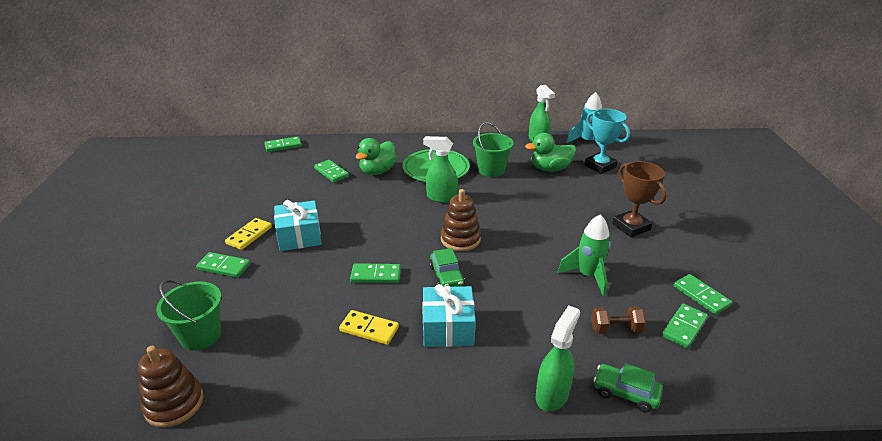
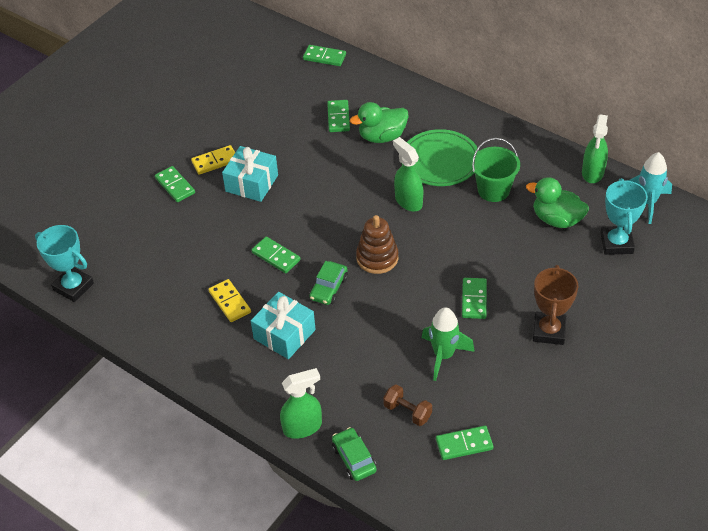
camera: 40 degrees right, 15 degrees up
brown stacking toy [138,346,204,428] -> turquoise trophy [35,225,94,302]
green bucket [156,280,221,351] -> none
green domino [674,274,732,315] -> green domino moved to [462,278,487,319]

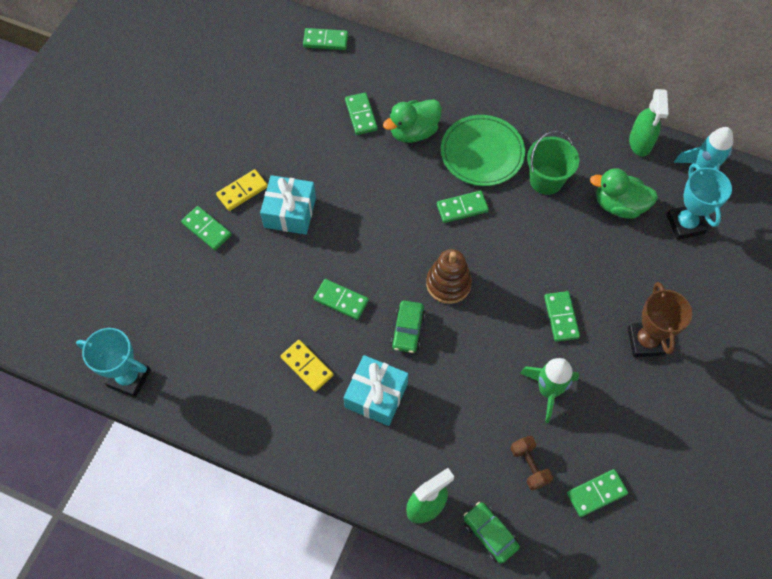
camera: 15 degrees left, 15 degrees up
brown dumbbell [383,384,432,426] -> brown dumbbell turned 45 degrees clockwise [511,436,553,490]
green spray bottle [393,137,423,212] -> green domino [437,191,489,223]

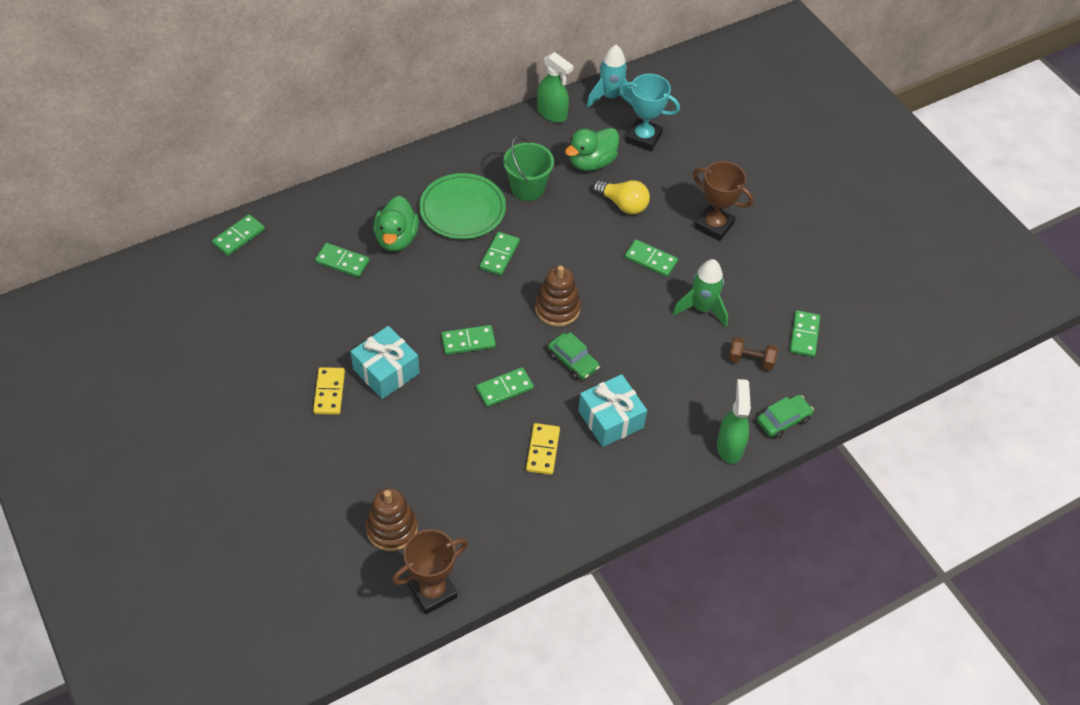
camera: 55 degrees left, 10 degrees down
turquoise trophy [76,328,151,398] -> brown trophy [392,529,468,614]
green domino [181,206,232,250] -> green domino moved to [441,325,496,355]
yellow domino [281,340,334,392] -> yellow domino turned 75 degrees counterclockwise [526,423,560,475]
green car [463,502,520,564] -> green car turned 150 degrees clockwise [757,395,814,439]
none -> brown stacking toy [366,488,418,551]
none -> yellow light bulb [593,180,650,214]

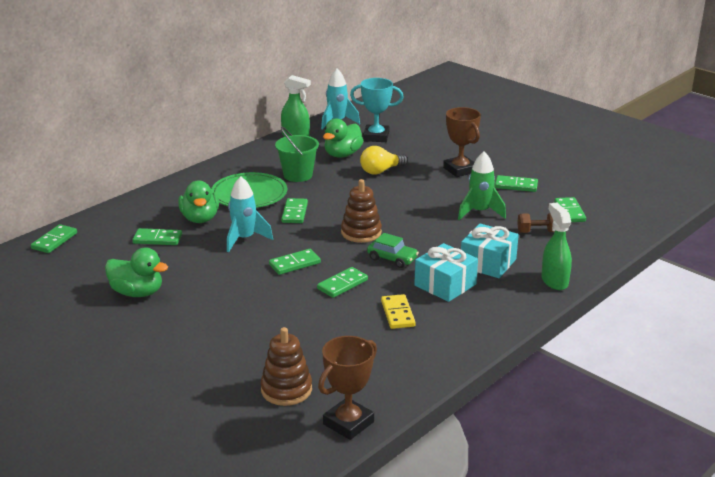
camera: 15 degrees left, 25 degrees down
yellow domino [313,367,345,415] -> none
turquoise gift [350,326,420,399] -> turquoise gift moved to [461,224,519,278]
yellow light bulb [593,180,650,214] -> yellow light bulb turned 135 degrees clockwise [360,146,408,175]
green domino [625,240,678,277] -> green domino moved to [495,175,538,192]
brown trophy [693,161,753,241] -> brown trophy turned 45 degrees clockwise [443,107,481,177]
green car [757,395,814,439] -> none
none -> green duck [105,248,168,297]
none -> turquoise rocket [227,176,273,252]

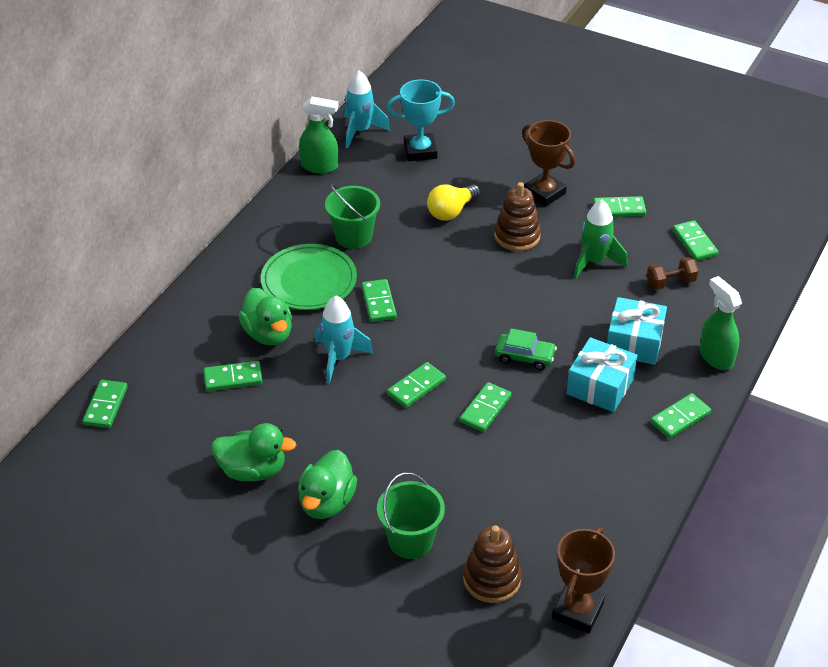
camera: 15 degrees left, 15 degrees up
green duck [323,118,364,158] -> green duck moved to [298,450,357,519]
brown stacking toy [341,179,382,243] -> brown stacking toy moved to [494,182,541,251]
yellow domino [381,294,416,329] -> none
none -> green bucket [377,472,445,559]
none -> green domino [650,393,711,439]

